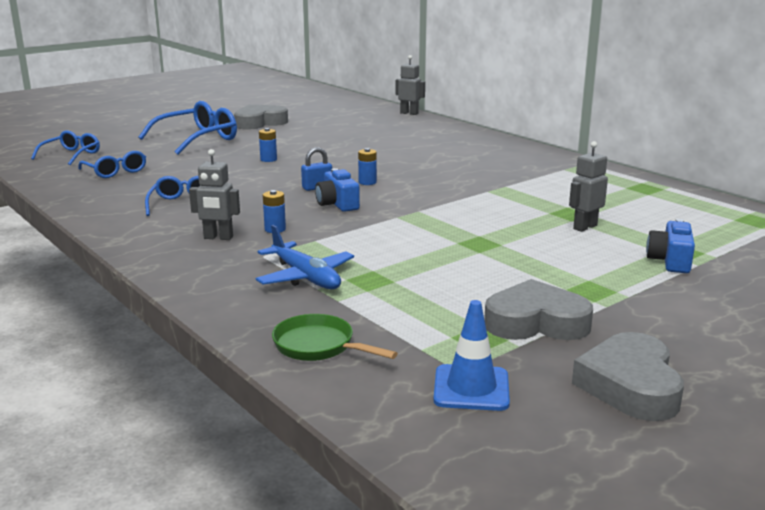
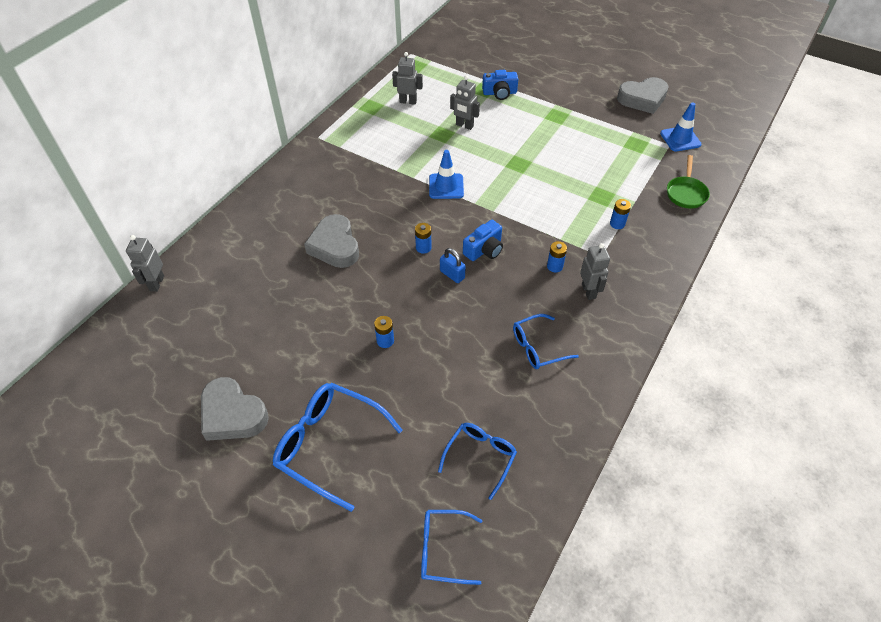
camera: 110 degrees left, 30 degrees up
blue plane [256,225,354,289] -> blue battery [610,199,631,229]
grey heart [484,279,593,340] -> grey heart moved to [304,214,359,268]
none -> grey robot [392,52,423,105]
none -> blue traffic cone [429,150,464,199]

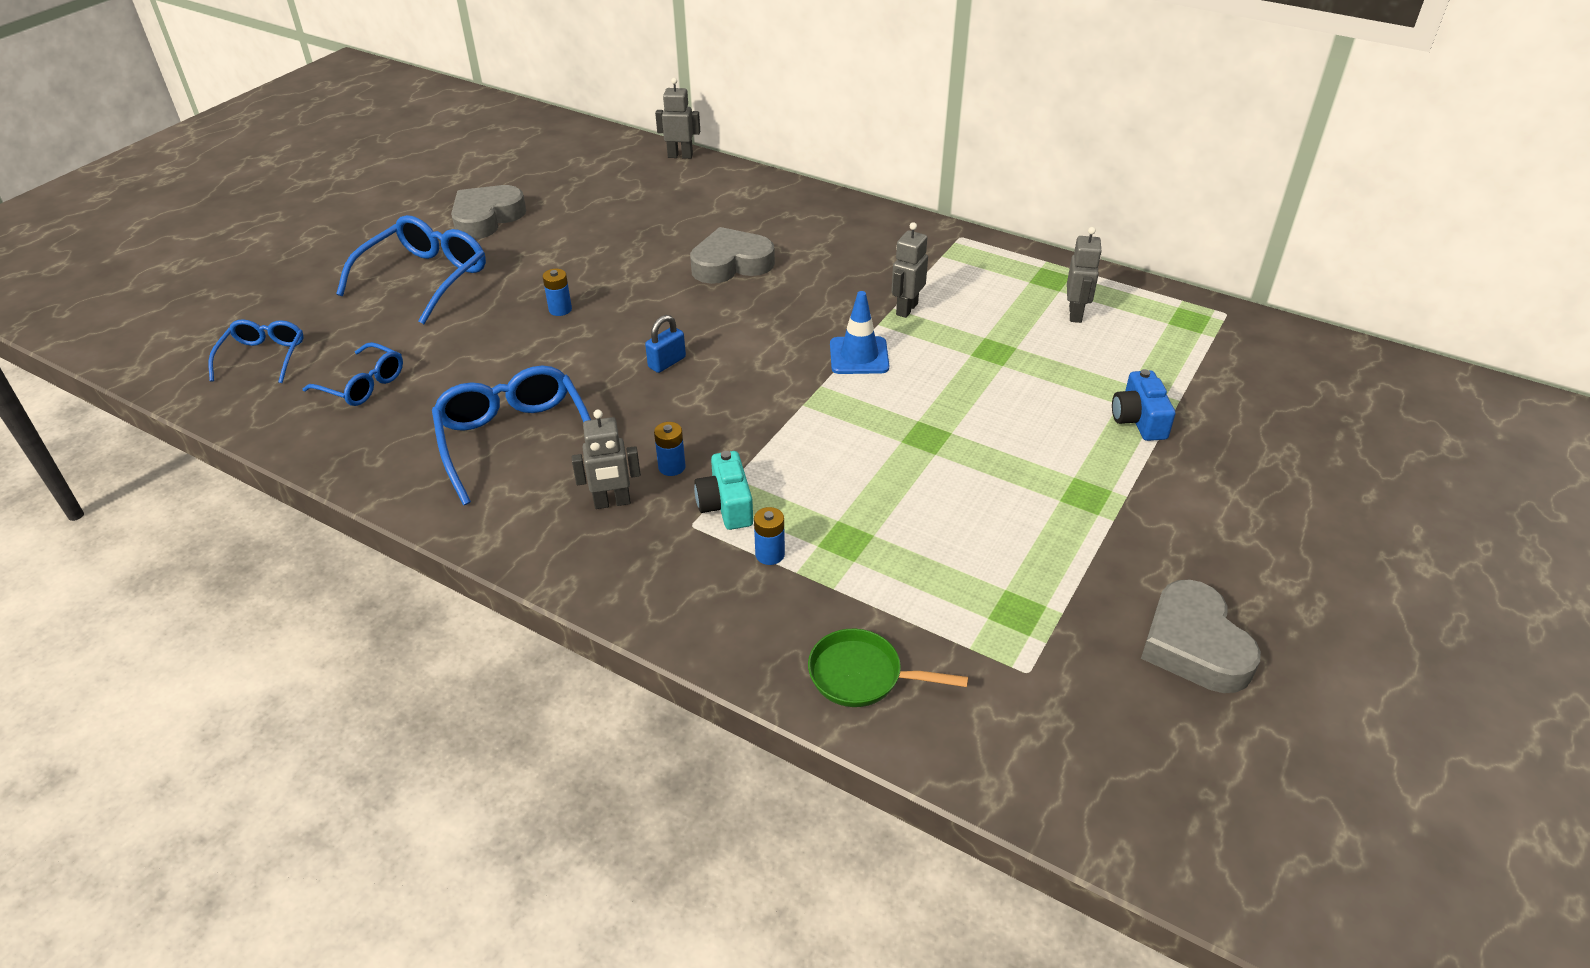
camera: 90 degrees right, 10 degrees down
blue battery [415,223,431,254] -> none
grey robot [450,76,480,130] -> grey robot moved to [891,222,928,318]
blue camera [463,220,503,261] -> none
blue glasses [513,314,579,369] -> blue glasses [432,366,591,505], size x1.65
blue traffic cone [660,102,702,152] -> none
none -> turquoise camera [694,451,753,530]

